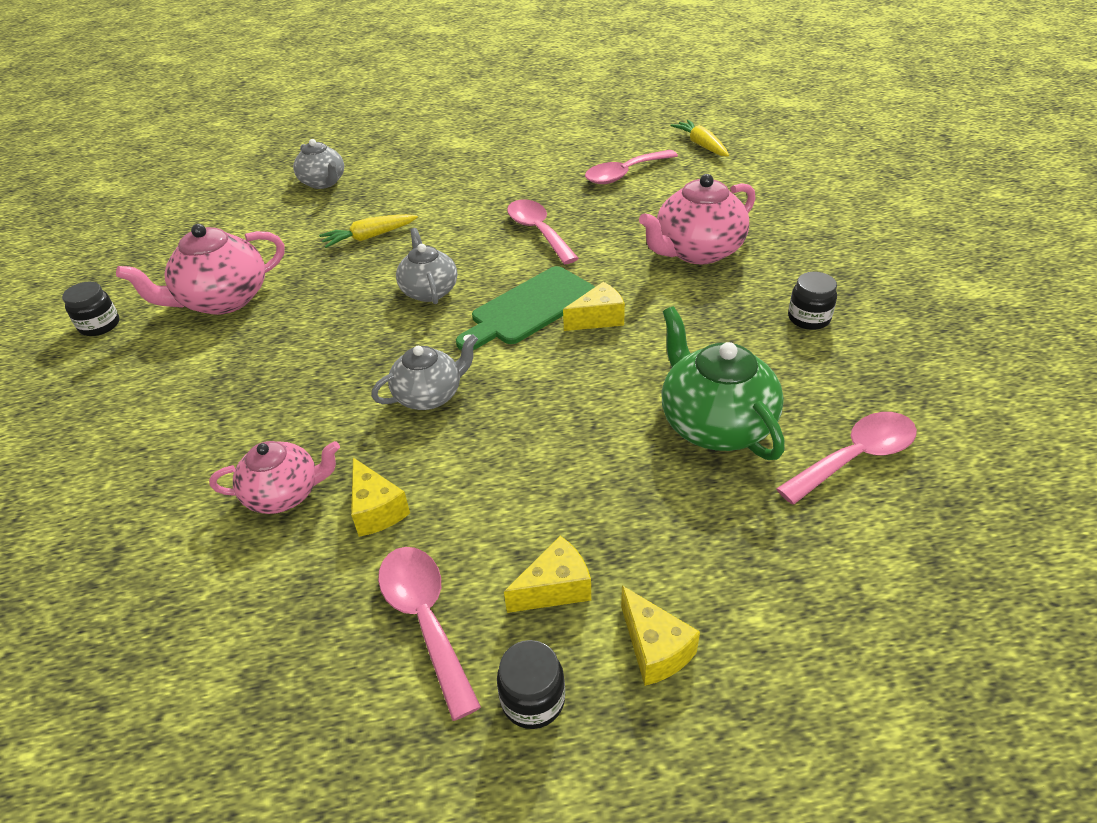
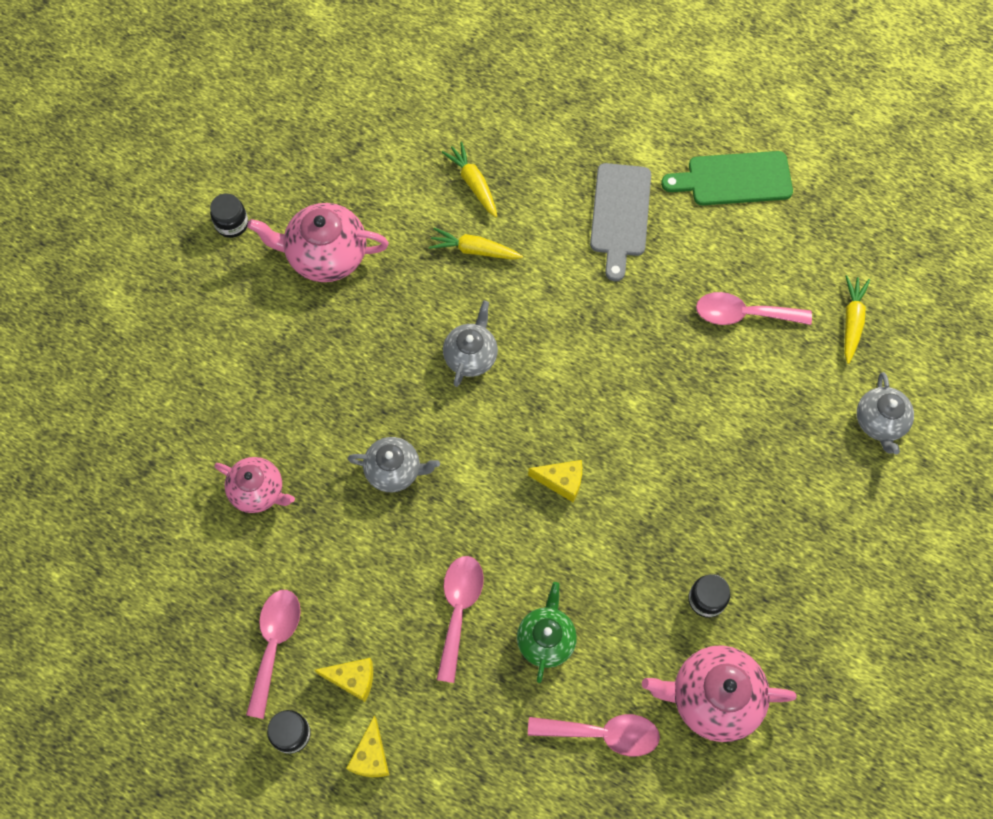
camera: 35 degrees right, 25 degrees up
grey teapot [293,139,344,189] -> grey teapot moved to [857,372,914,455]
yellow cheese [351,457,410,537] -> none
green cutting board [456,266,595,350] -> green cutting board moved to [661,151,793,205]
pink spoon [507,199,579,264] -> pink spoon moved to [436,556,484,683]
pink teapot [639,174,756,264] -> pink teapot moved to [642,645,797,742]
green teapot [662,306,785,460] -> green teapot [517,582,577,683], size x0.65
none -> yellow carrot [442,142,497,217]
none -> grey cutting board [590,163,651,281]

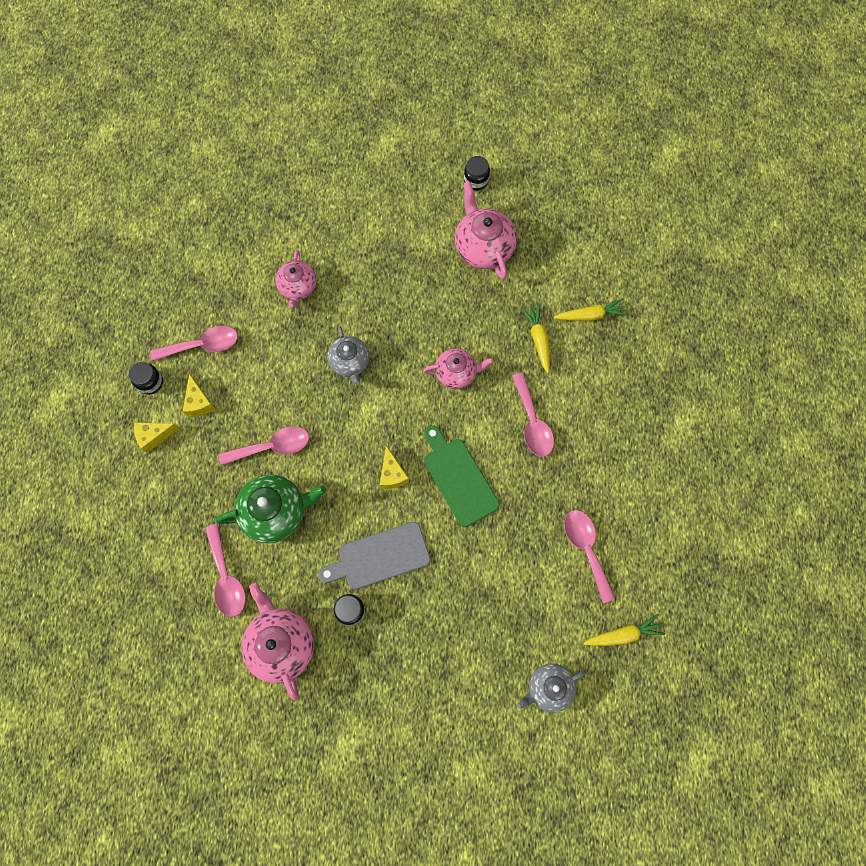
camera: 65 degrees right, 5 degrees up
yellow carrot [442,142,497,217] -> yellow carrot turned 45 degrees clockwise [554,298,628,321]
grey teapot [443,301,498,387] -> pink teapot [423,348,494,389]
green teapot [517,582,577,683] -> green teapot [216,475,326,543], size x1.55
grey cutting board [590,163,651,281] -> grey cutting board moved to [318,522,430,589]
green cutting board [661,151,793,205] -> green cutting board moved to [424,425,500,527]
none -> pink spoon [512,373,554,457]

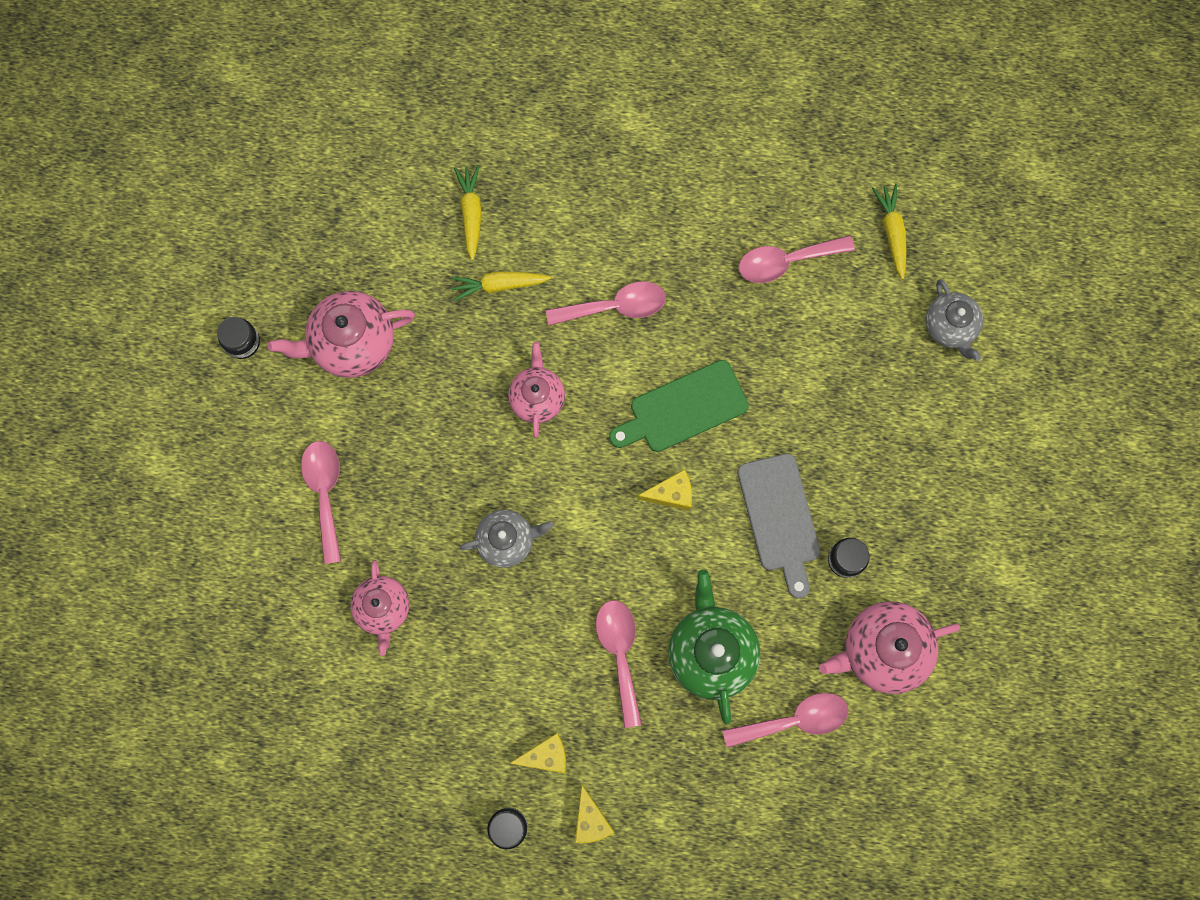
camera: 85 degrees left, 5 degrees up
pink spoon [150,326,238,361] -> pink spoon moved to [301,441,341,564]
pink teapot [275,250,316,308] -> pink teapot turned 75 degrees clockwise [350,560,409,656]

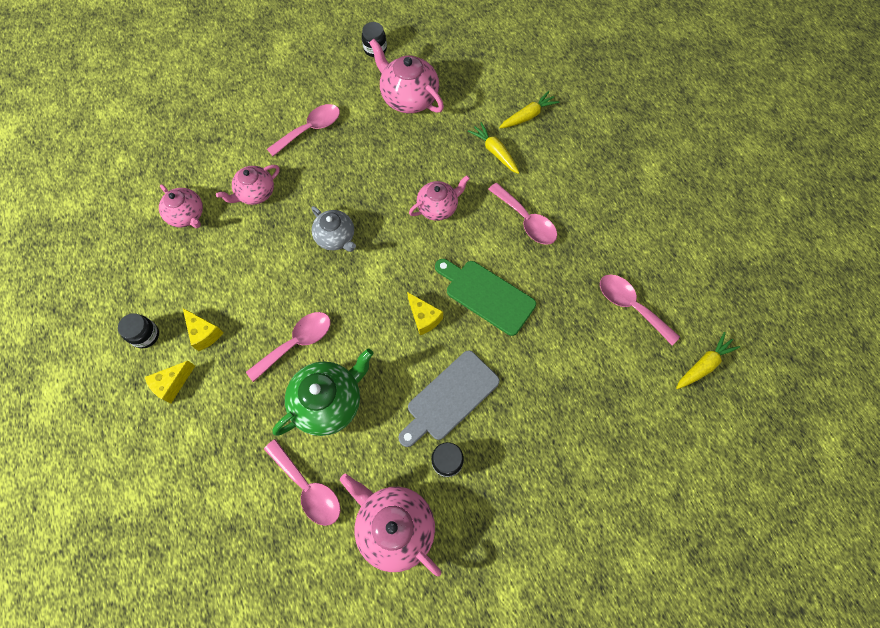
camera: 60 degrees right, 10 degrees down
grey teapot [926,279,983,361] -> none
none -> pink teapot [159,184,203,228]

